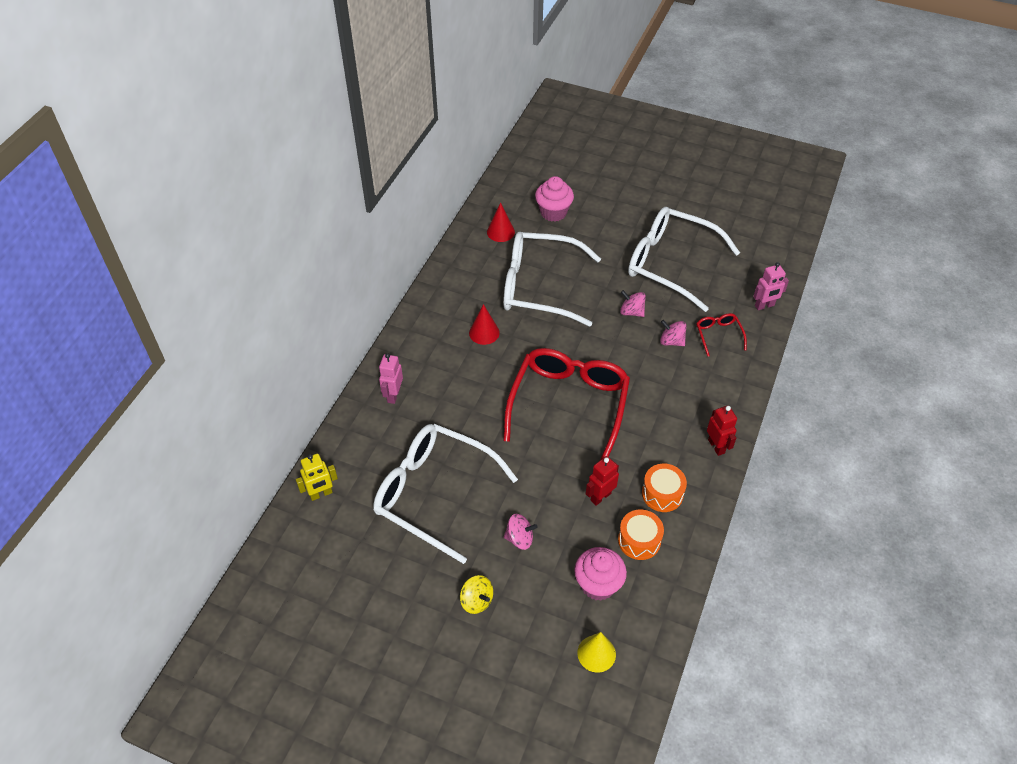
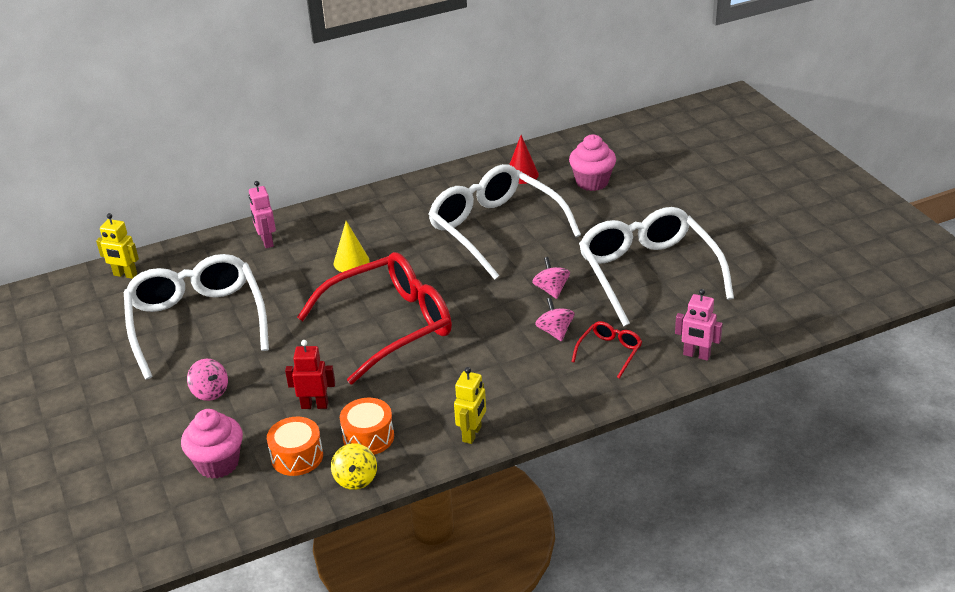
camera: 45 degrees right, 15 degrees down
pink robot [379,353,403,404] -> pink robot turned 75 degrees counterclockwise [249,181,276,248]
yellow spinning top [460,575,493,614] -> yellow spinning top moved to [331,443,377,490]
red cone [469,304,500,345] -> none
yellow cone [577,632,616,673] -> yellow cone moved to [334,221,370,272]
red robot [707,405,737,456] -> yellow robot [454,367,486,444]

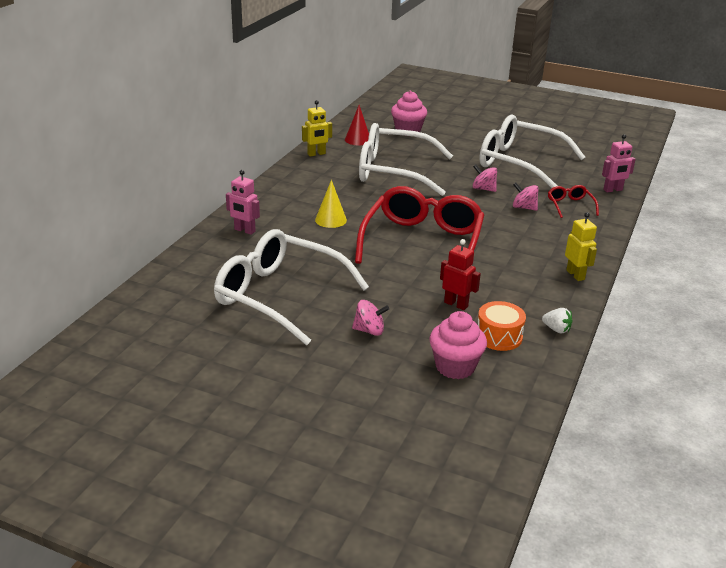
camera: 45 degrees left, 5 degrees down
yellow robot [96,213,139,279] -> yellow robot moved to [302,100,332,157]
red robot [285,340,335,409] -> red robot turned 75 degrees clockwise [440,239,481,310]
yellow spinning top [331,443,377,490] -> white strawberry [542,308,572,333]
orange drum [340,398,394,455] -> none

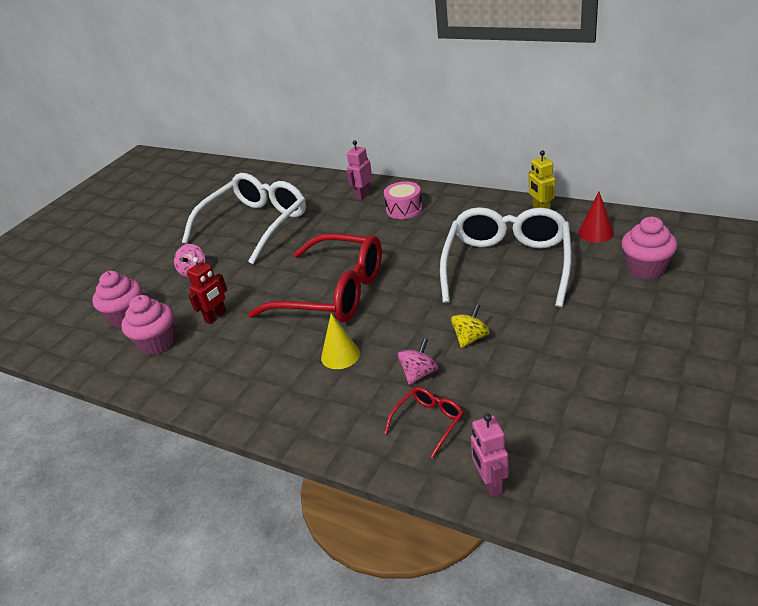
camera: 100 degrees right, 5 degrees up
yellow cone [315,180,347,228] -> yellow cone moved to [321,313,360,369]
pink spinning top [473,164,497,192] -> yellow spinning top [451,304,490,348]
orange drum [478,301,526,351] -> pink cupcake [121,295,175,355]
white glasses [480,115,585,188] -> none
white strawberry [542,308,572,333] -> none
red glasses [548,185,599,218] -> red glasses turned 45 degrees counterclockwise [384,387,463,458]
yellow robot [565,212,597,281] -> none
none -> pink drum [384,181,422,219]

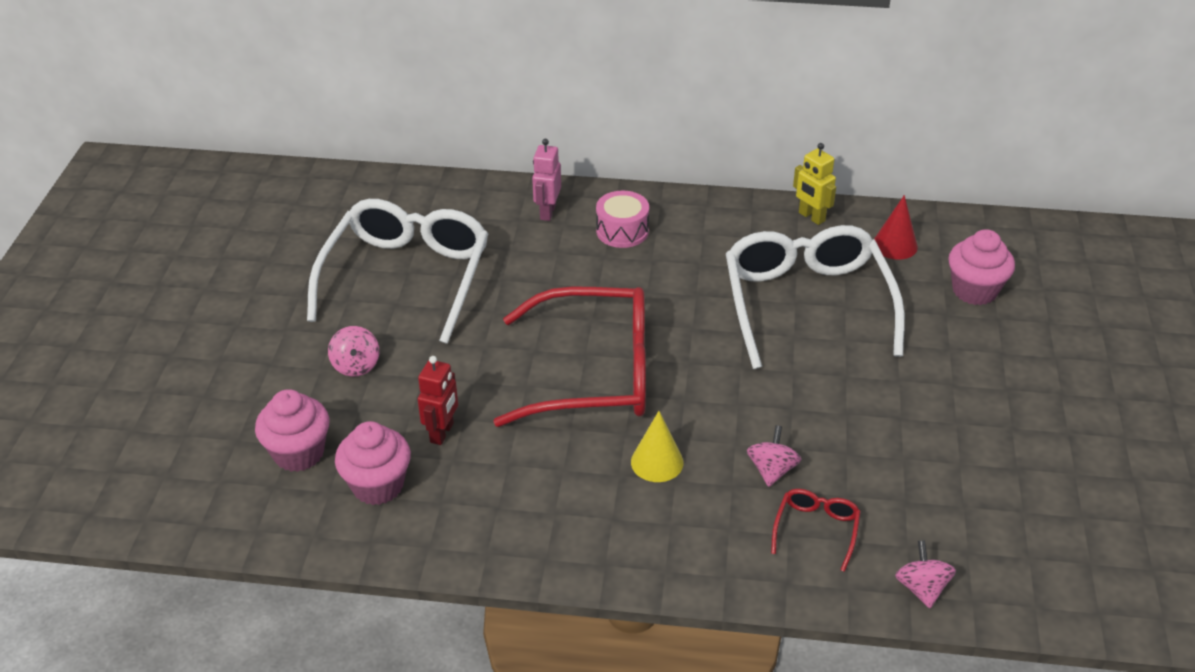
camera: 25 degrees left, 5 degrees up
yellow spinning top [451,304,490,348] -> none
pink robot [471,414,509,497] -> pink spinning top [895,540,956,608]

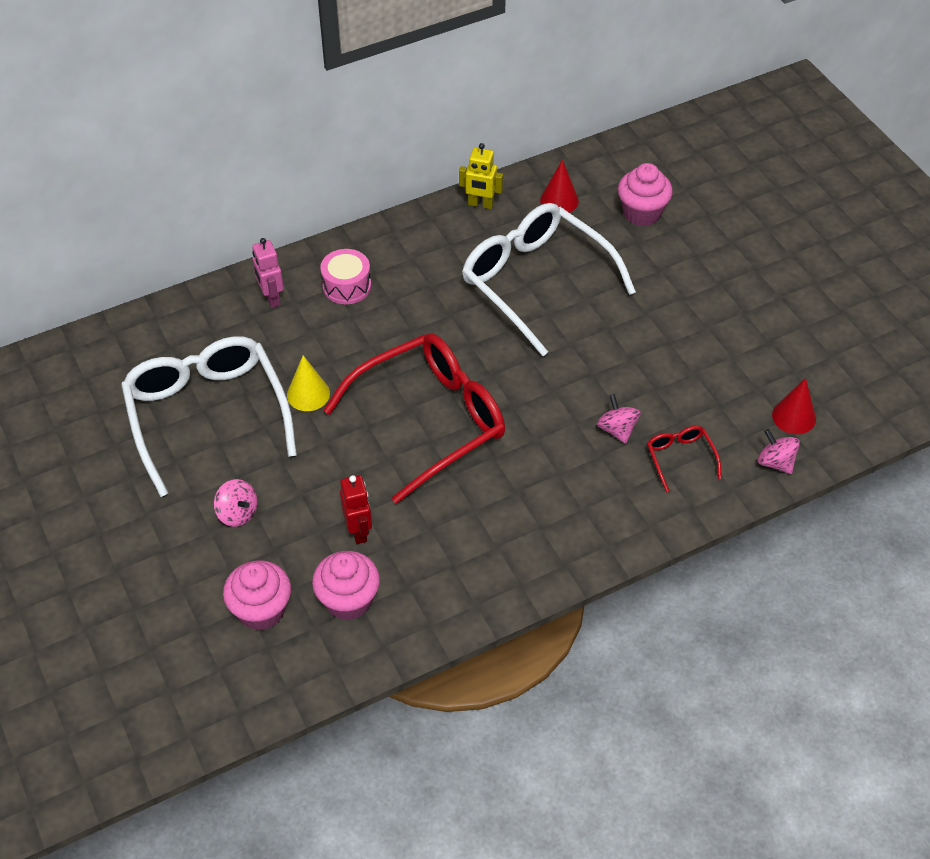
camera: 35 degrees left, 10 degrees up
yellow cone [631,411,683,482] -> yellow cone moved to [287,355,330,411]
none -> red cone [772,378,816,434]

